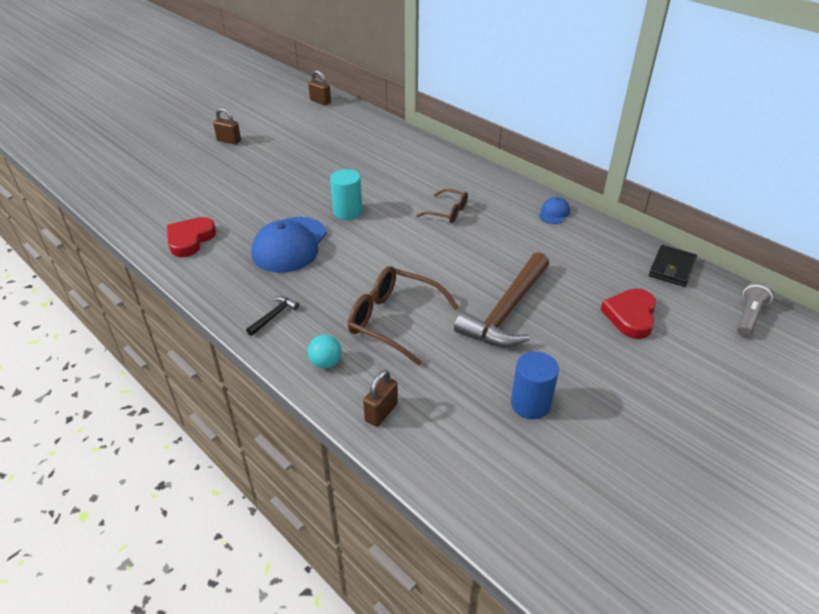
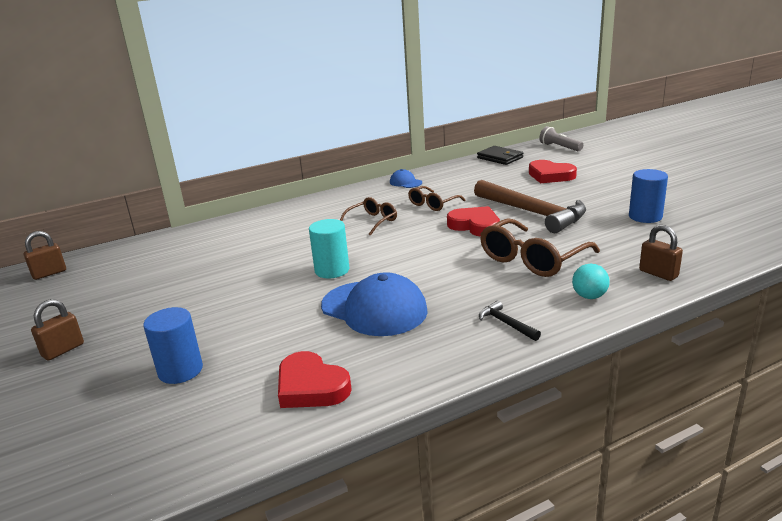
camera: 70 degrees left, 15 degrees down
none -> blue cylinder [143,307,203,384]
none -> brown glasses [408,186,465,211]
none -> red heart [447,206,500,237]

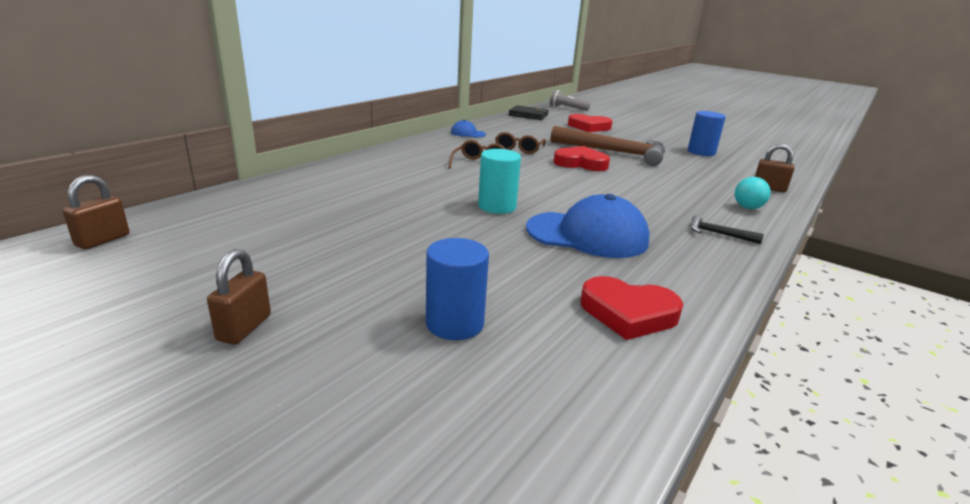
camera: 30 degrees left, 0 degrees up
brown glasses [480,218,600,277] -> none

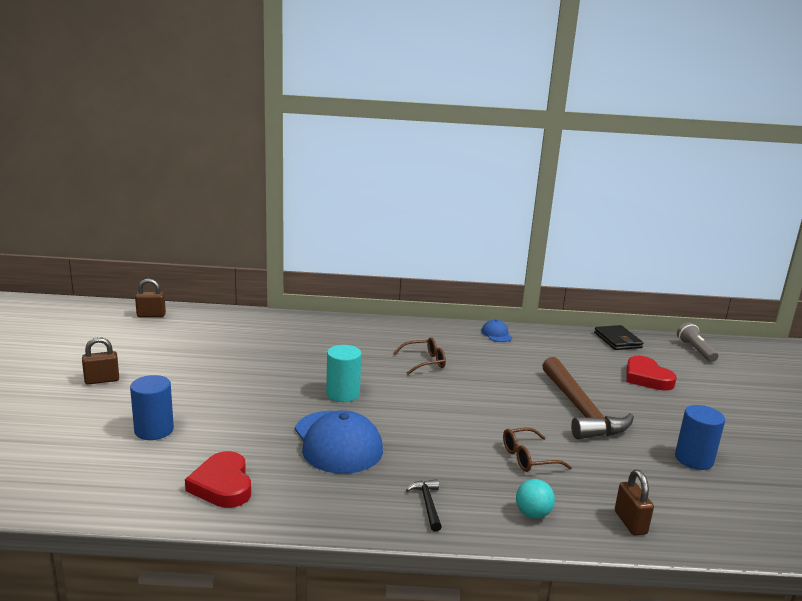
camera: 55 degrees right, 5 degrees down
brown glasses [495,132,546,154] -> brown glasses moved to [503,428,572,472]
red heart [553,146,610,171] -> none

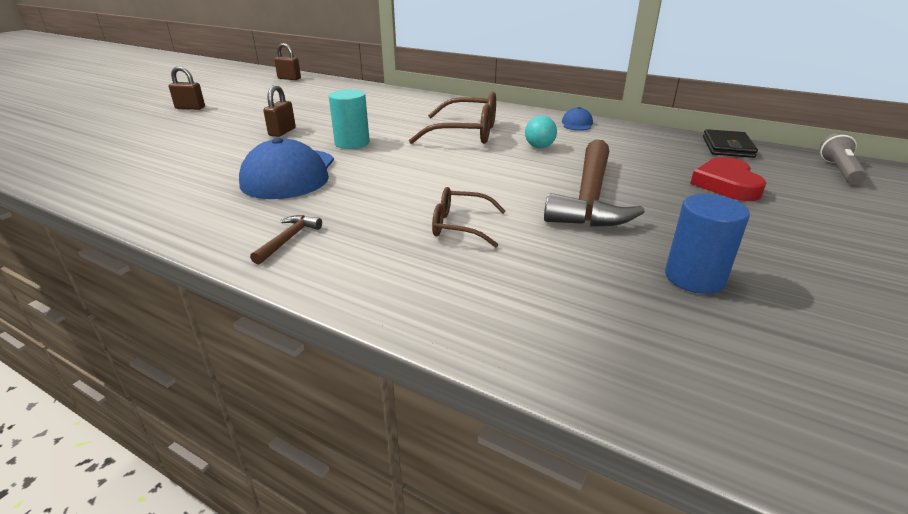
camera: 30 degrees right, 10 degrees up
blue cylinder [130,375,174,440] -> none
red heart [185,451,251,508] -> none
brown glasses [393,337,446,375] -> brown glasses [409,91,496,144], size x1.71
black hammer [406,479,442,532] -> brown hammer [250,215,322,265]
turquoise ball [516,479,555,519] -> turquoise ball moved to [525,116,557,148]
brown padlock [615,470,654,535] -> brown padlock moved to [263,85,296,137]

